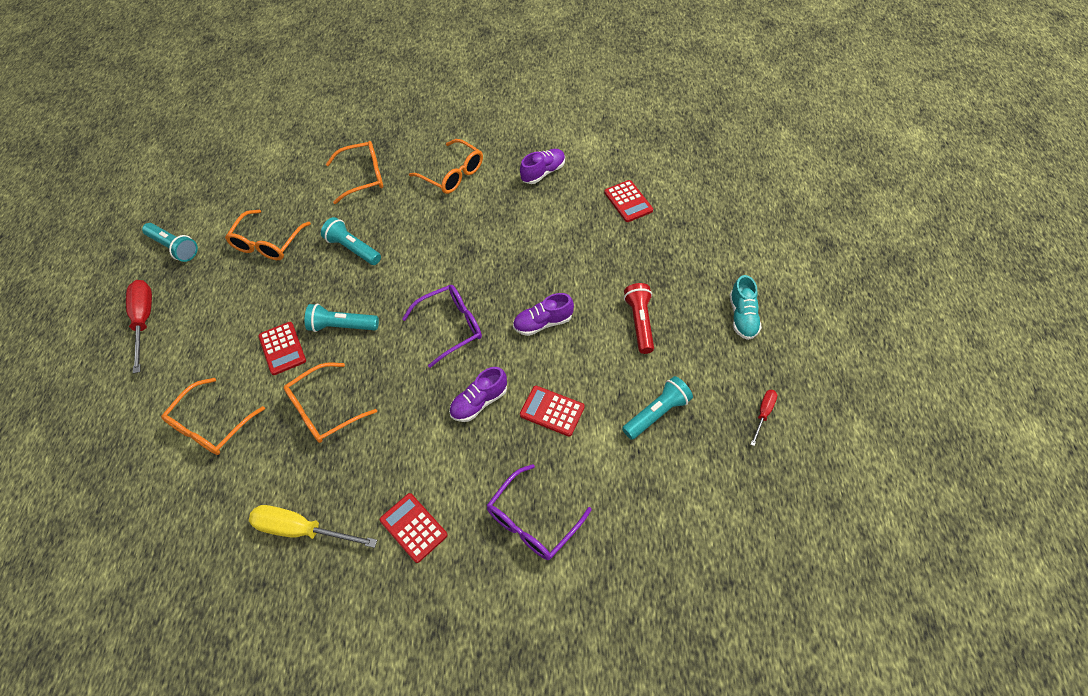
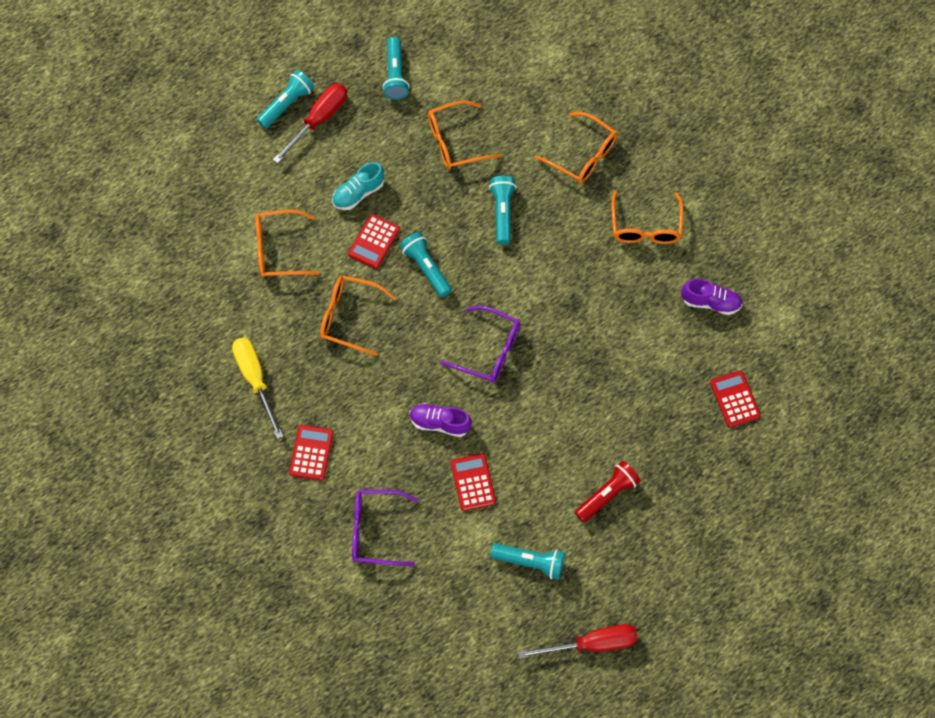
camera: 50 degrees right, 10 degrees up
purple shoe [513,293,574,336] -> none
red calculator [604,180,653,222] -> red calculator turned 135 degrees clockwise [710,371,761,428]
turquoise shoe [730,275,762,340] -> turquoise shoe moved to [332,162,384,210]
red screwdriver [750,390,777,446] -> red screwdriver [518,624,638,658], size x1.88
none -> turquoise flashlight [257,70,314,129]

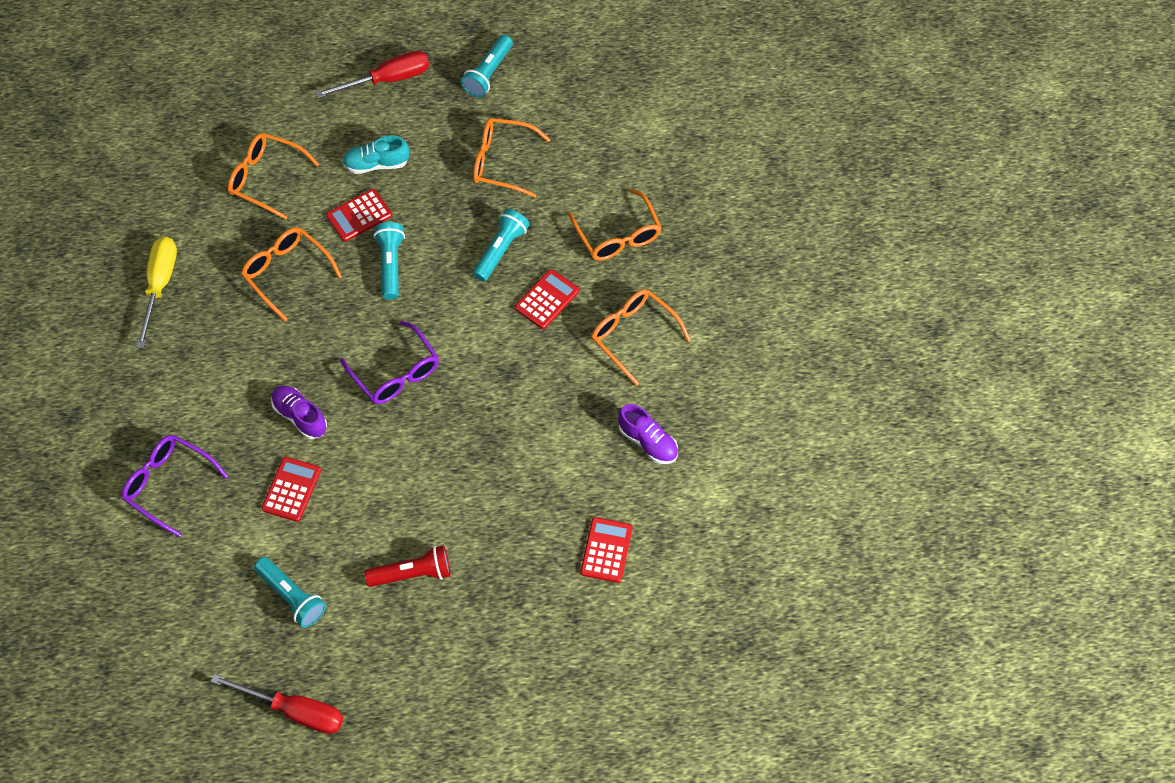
camera: 30 degrees right, 5 degrees down
turquoise flashlight [257,70,314,129] -> none
red calculator [289,425,334,481] -> red calculator moved to [515,269,579,329]
orange glasses [611,191,684,244] -> orange glasses turned 105 degrees clockwise [591,289,691,386]

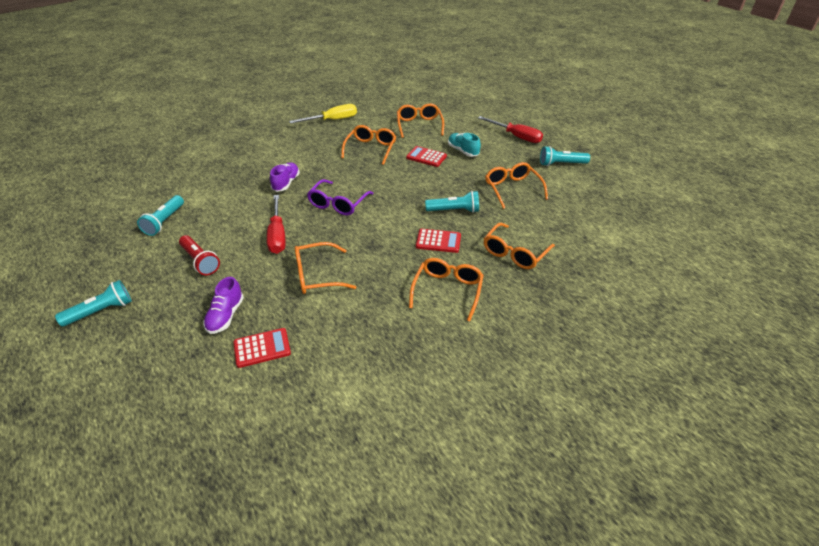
camera: 60 degrees right, 20 degrees down
purple glasses [121,435,228,537] -> none
red screwdriver [211,674,343,734] -> red screwdriver moved to [267,195,285,254]
red calculator [262,457,321,522] -> none
turquoise flashlight [373,222,405,300] -> turquoise flashlight moved to [55,280,132,327]
purple shoe [618,404,678,464] -> purple shoe moved to [203,277,244,334]
none -> orange glasses [295,242,356,294]

